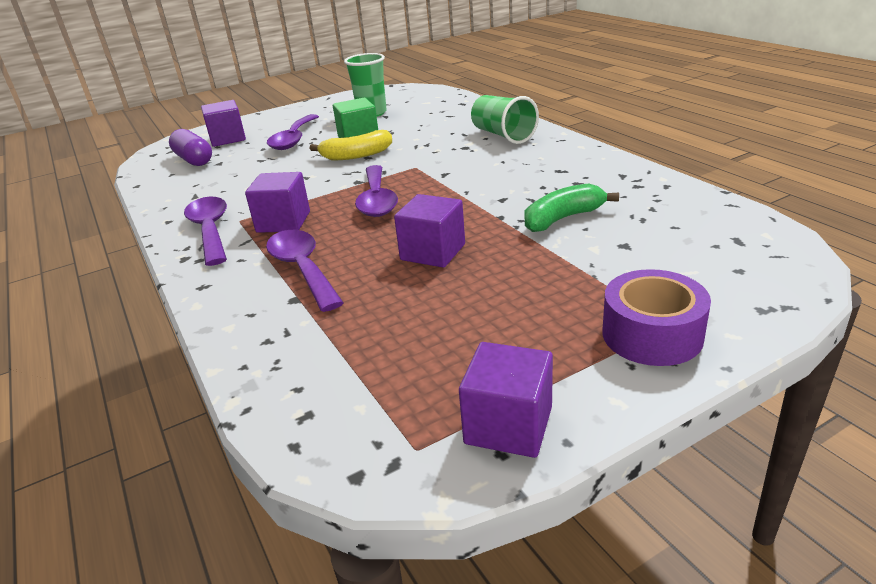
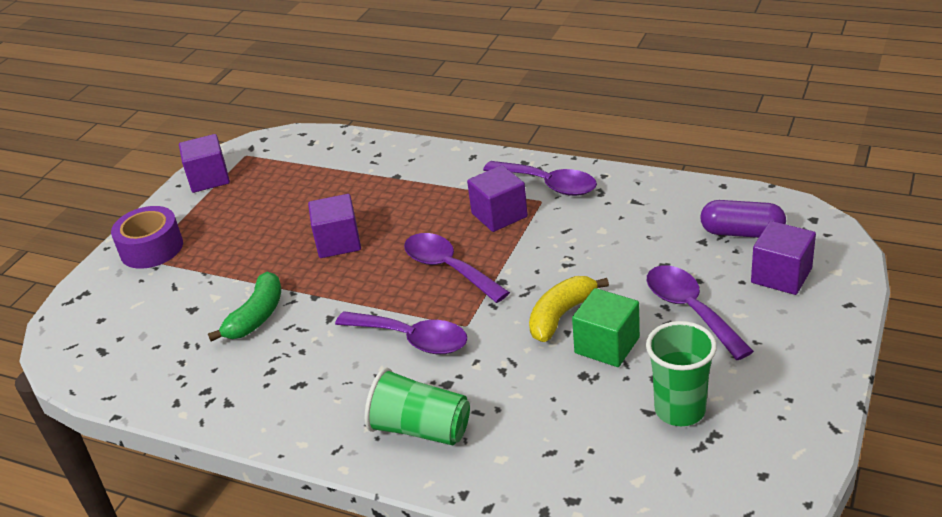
camera: 145 degrees right, 5 degrees up
purple spoon [266,230,344,312] -> purple spoon moved to [335,311,468,354]

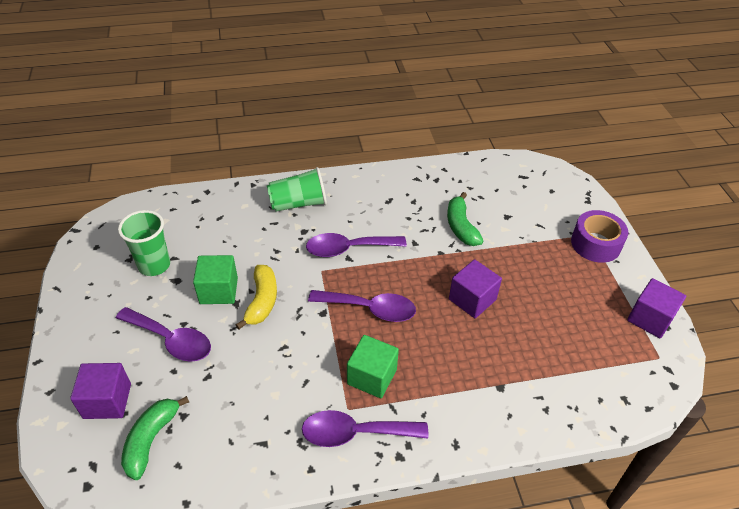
camera: 140 degrees right, 10 degrees up
purple cube [467,165,528,232] -> green cube [347,335,399,398]
purple capsule [700,200,786,238] -> green banana [121,396,189,480]

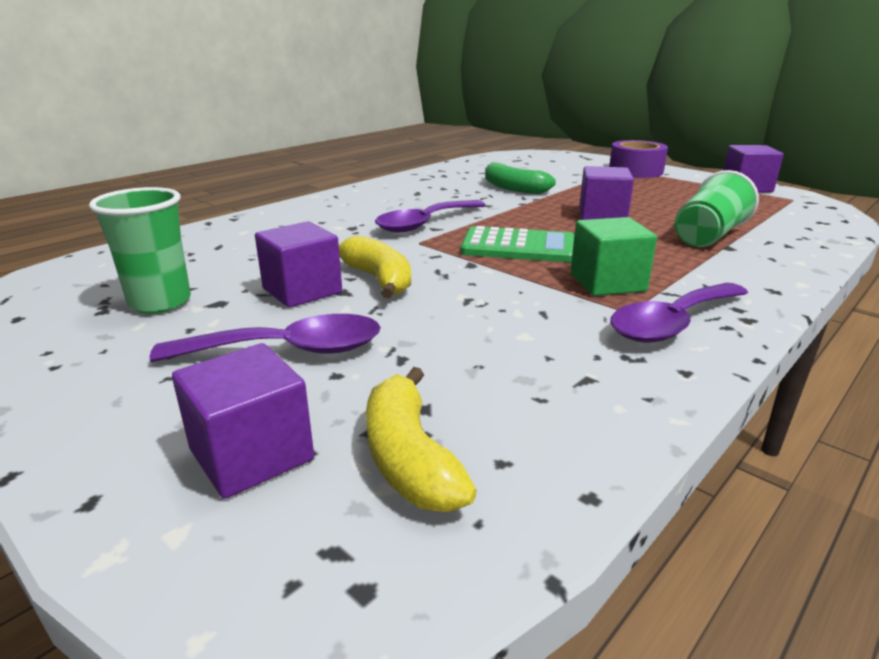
camera: 35 degrees left, 20 degrees down
green banana [121,396,189,480] -> yellow banana [366,367,477,512]
green cube [193,255,238,304] -> purple cube [255,221,342,308]
green cup [267,167,327,212] -> green cup moved to [675,170,759,247]
purple spoon [308,290,416,322] -> green calculator [461,226,574,262]

